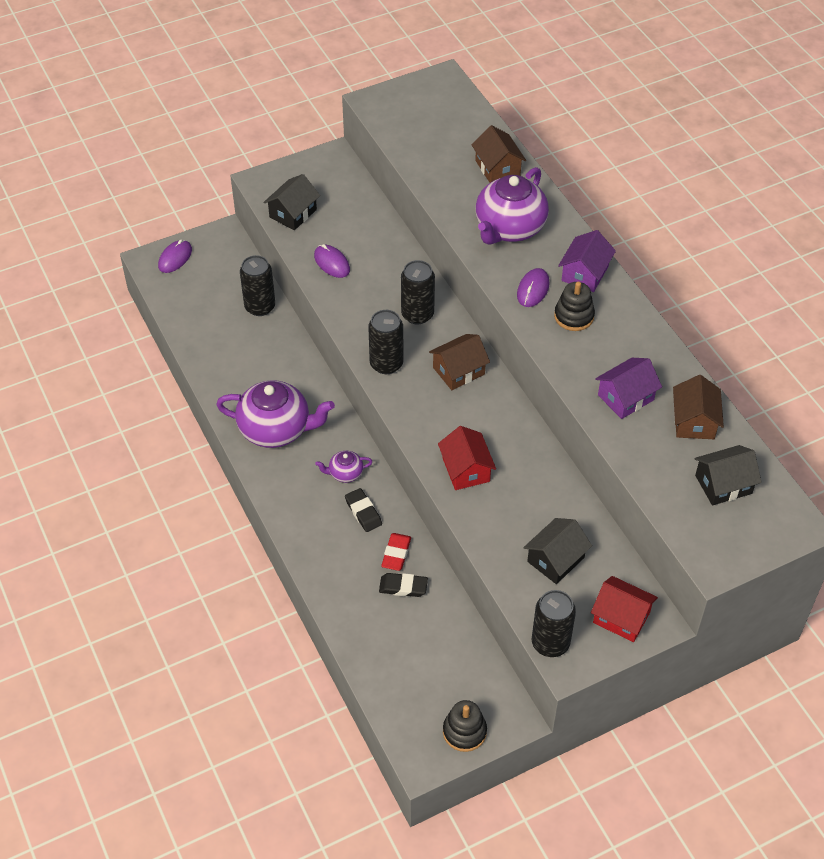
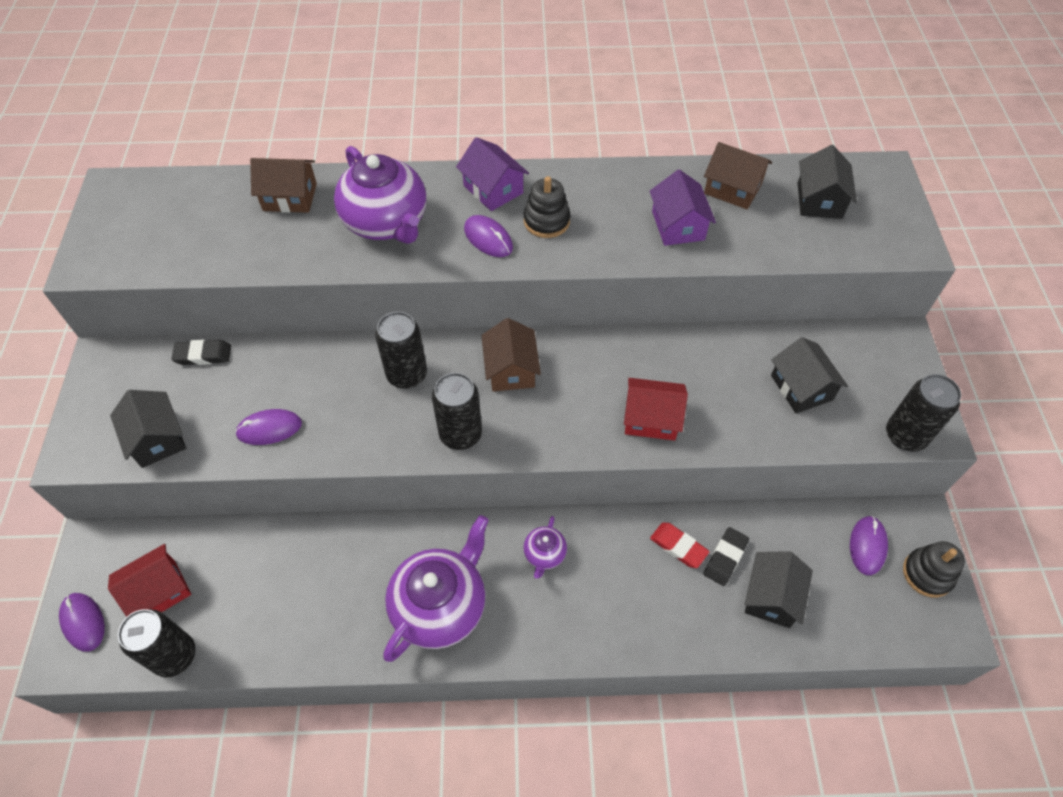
camera: 65 degrees left, 5 degrees up
black can [240,255,275,316] -> black can moved to [118,609,196,677]
black eraser [345,488,382,532] -> black eraser moved to [171,340,231,365]
red house [591,576,658,642] -> red house moved to [108,544,191,617]
none -> black house [745,551,813,628]
none -> purple mouse [850,516,888,575]

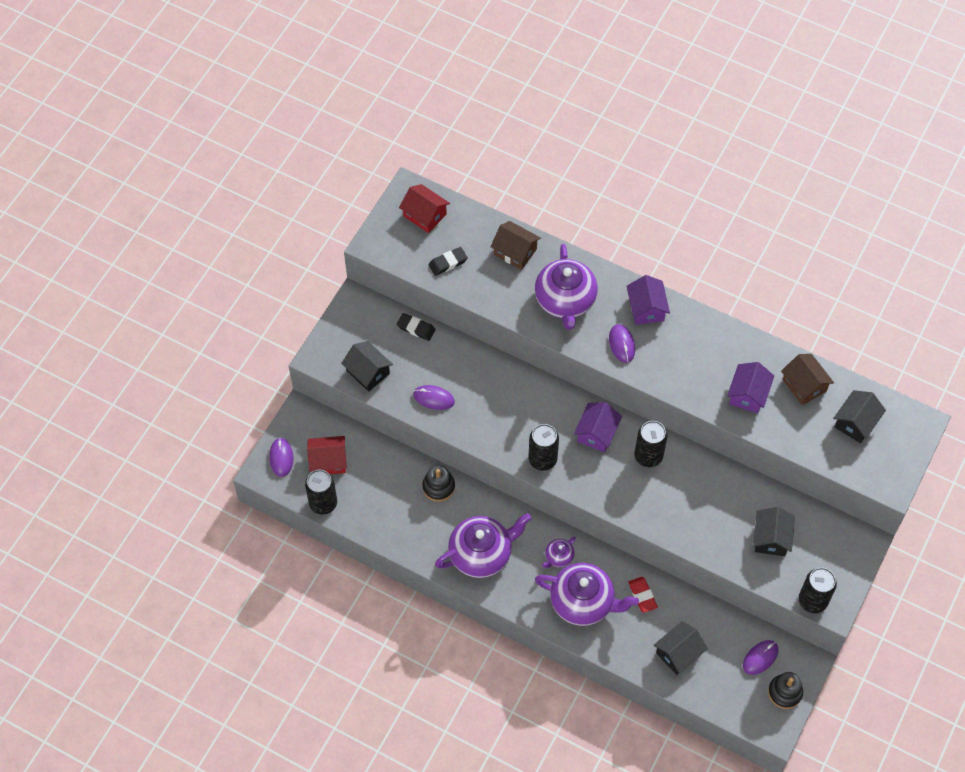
camera: 30 degrees right, 5 degrees up
black house [110,390,186,468] -> black house turned 45 degrees counterclockwise [341,341,393,392]
black can [375,312,427,389] -> black can moved to [634,421,667,467]
brown house [481,318,541,392] -> purple house [574,402,622,452]
black stacking toy [524,176,570,238] -> black stacking toy moved to [423,465,455,502]
red house [624,378,688,441] -> red house moved to [399,184,450,233]
black eraser [704,527,749,586] -> black eraser moved to [429,247,468,276]
none -> purple teapot [535,563,639,626]

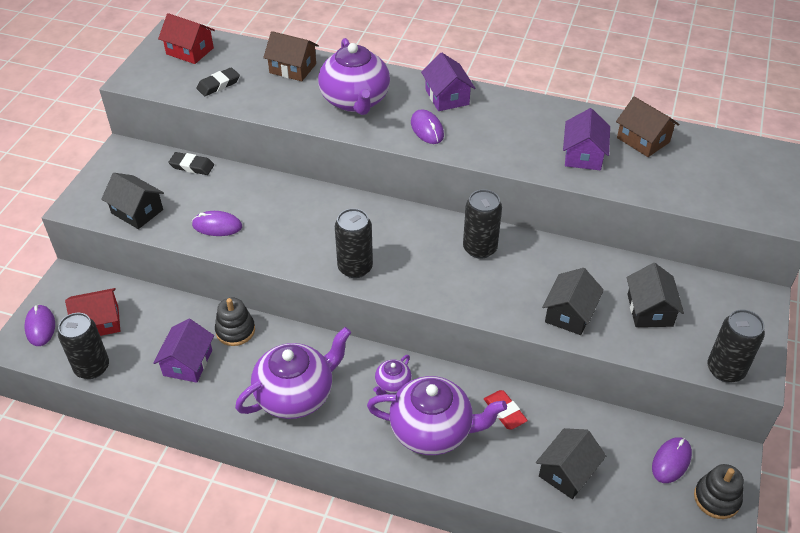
camera: 10 degrees left, 15 degrees down
purple house [574,402,622,452] -> purple house moved to [153,319,214,383]
black house [833,390,886,443] -> black house moved to [542,268,604,335]

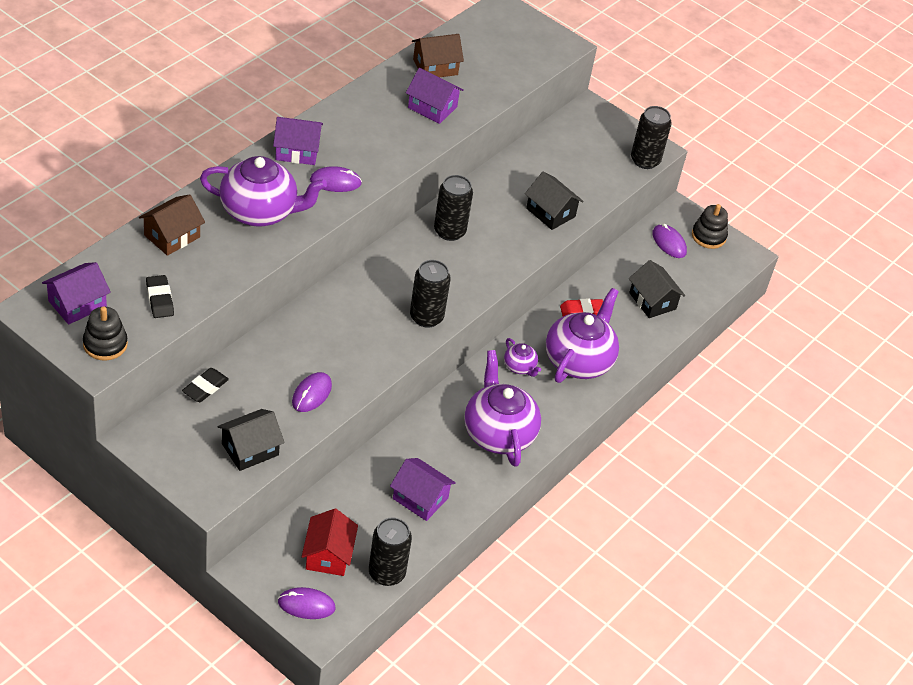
camera: 75 degrees left, 0 degrees up
red house [158,13,215,64] -> purple house [42,262,111,325]
black stacking toy [215,298,255,346] -> black stacking toy moved to [83,306,128,361]
black house [627,263,684,327] -> none

